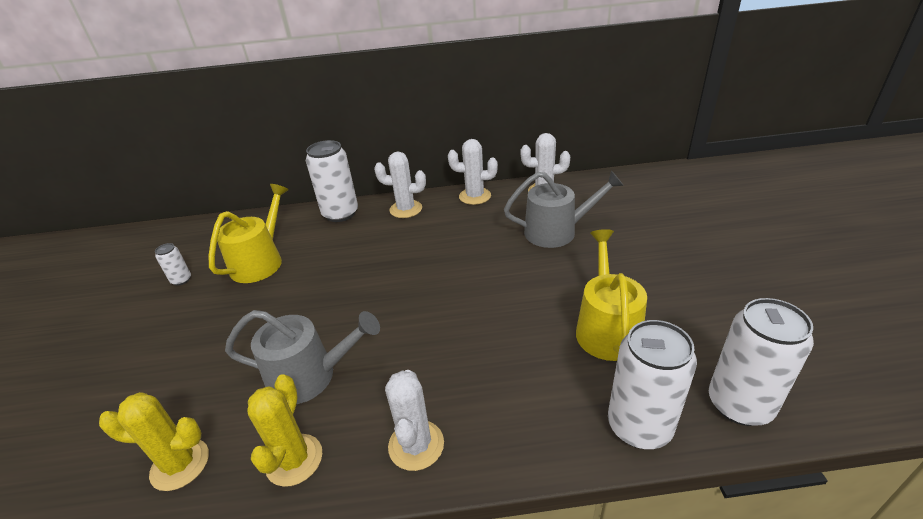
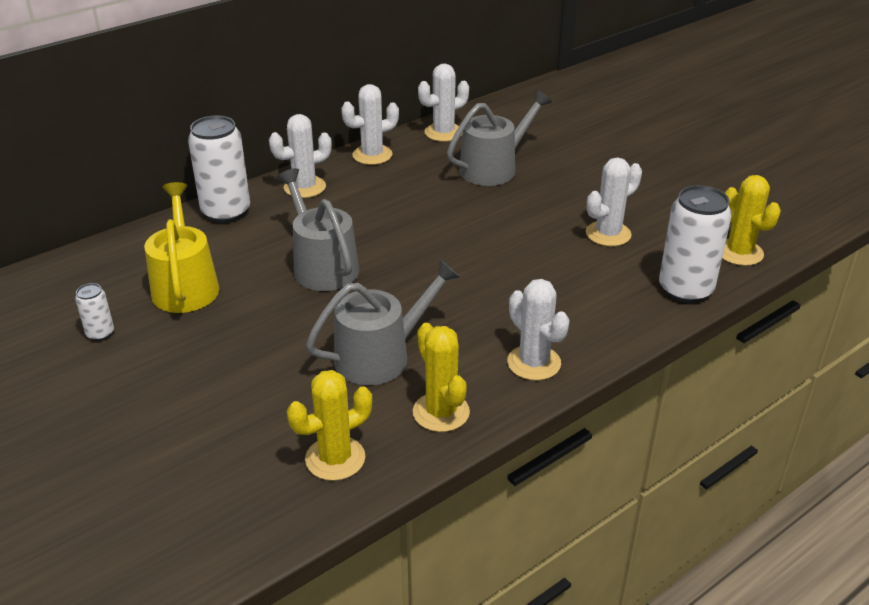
camera: 35 degrees left, 0 degrees up
yellow watering can [576,229,647,361] -> white cactus [586,158,642,246]
white can [709,298,814,426] -> yellow cactus [722,175,781,266]
none -> grey watering can [277,168,359,291]

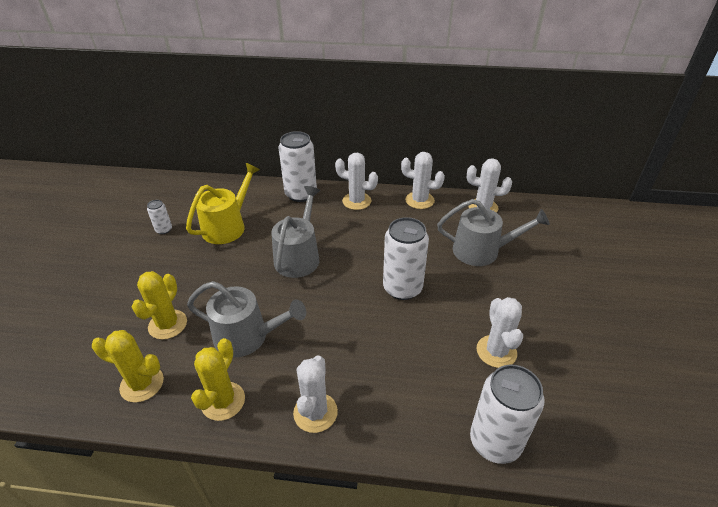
camera: 45 degrees right, 5 degrees up
white cactus [586,158,642,246] -> white cactus turned 75 degrees clockwise [476,297,523,368]
yellow cactus [722,175,781,266] -> yellow cactus moved to [132,271,187,340]
none -> white can [383,217,429,300]

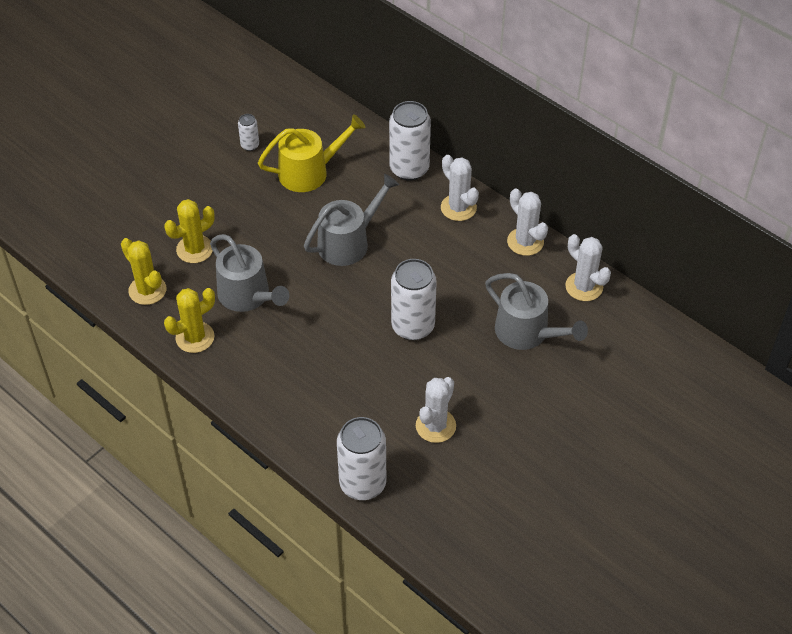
camera: 35 degrees right, 10 degrees up
white cactus [293,355,338,433] -> none

